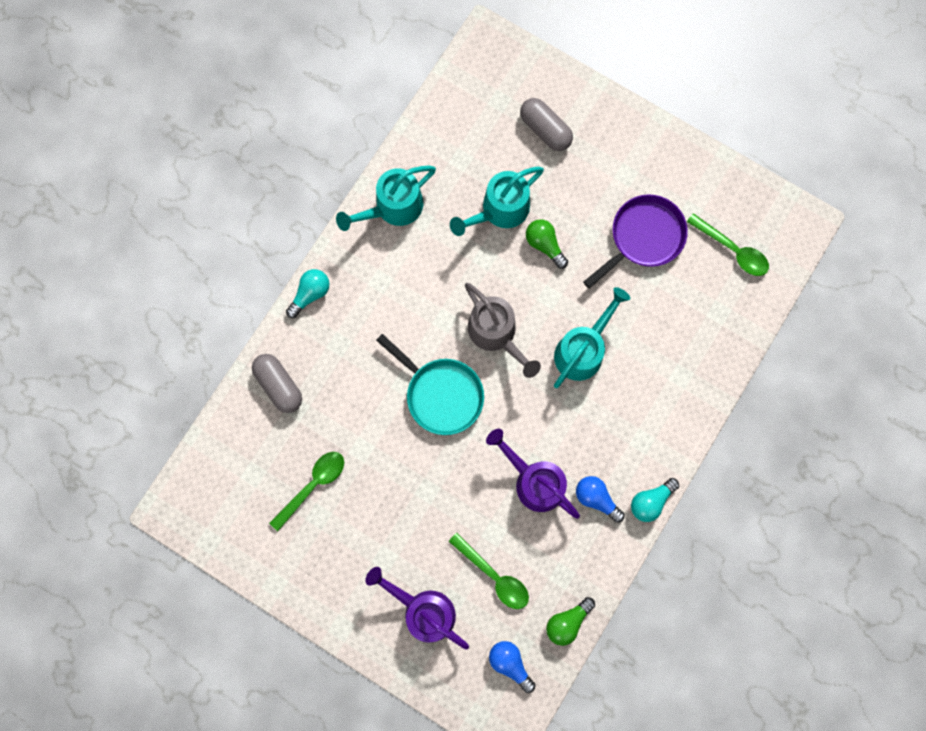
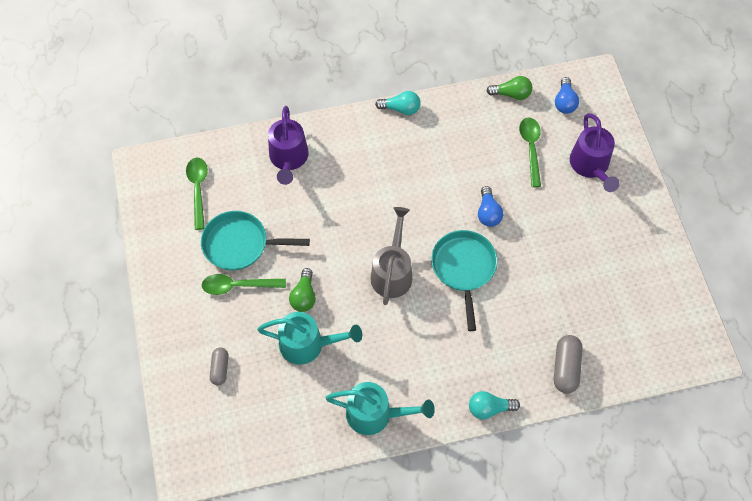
camera: 135 degrees left, 15 degrees down
green spoon [269,452,344,531] -> green spoon moved to [202,274,286,295]
purple watering can [486,429,580,519] -> purple watering can moved to [268,106,309,185]
grey capsule [520,98,573,151] -> grey capsule [210,347,228,385], size x0.65
turquoise watering can [554,287,631,388] -> none
blue light bulb [576,476,625,523] -> blue light bulb moved to [478,186,503,227]
purple pan [583,195,688,288] -> turquoise pan [201,211,310,271]

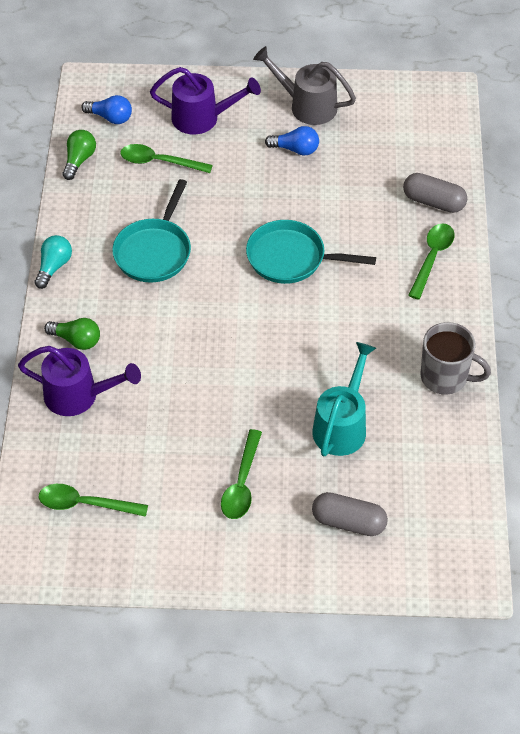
camera: 75 degrees left, 10 degrees down
turquoise pan [201,211,310,271] -> turquoise pan moved to [112,179,191,283]
grey capsule [210,347,228,385] -> grey capsule [312,492,388,536], size x1.55
green light bulb [289,268,316,312] -> green light bulb moved to [44,318,100,350]
turquoise watering can [325,382,435,435] -> grey mug [421,322,491,395]
grey watering can [370,207,412,305] -> grey watering can moved to [253,46,356,125]
turquoise light bulb [469,391,520,419] -> none
blue light bulb [478,186,503,227] -> blue light bulb moved to [265,126,319,155]
none -> green spoon [408,223,455,300]

